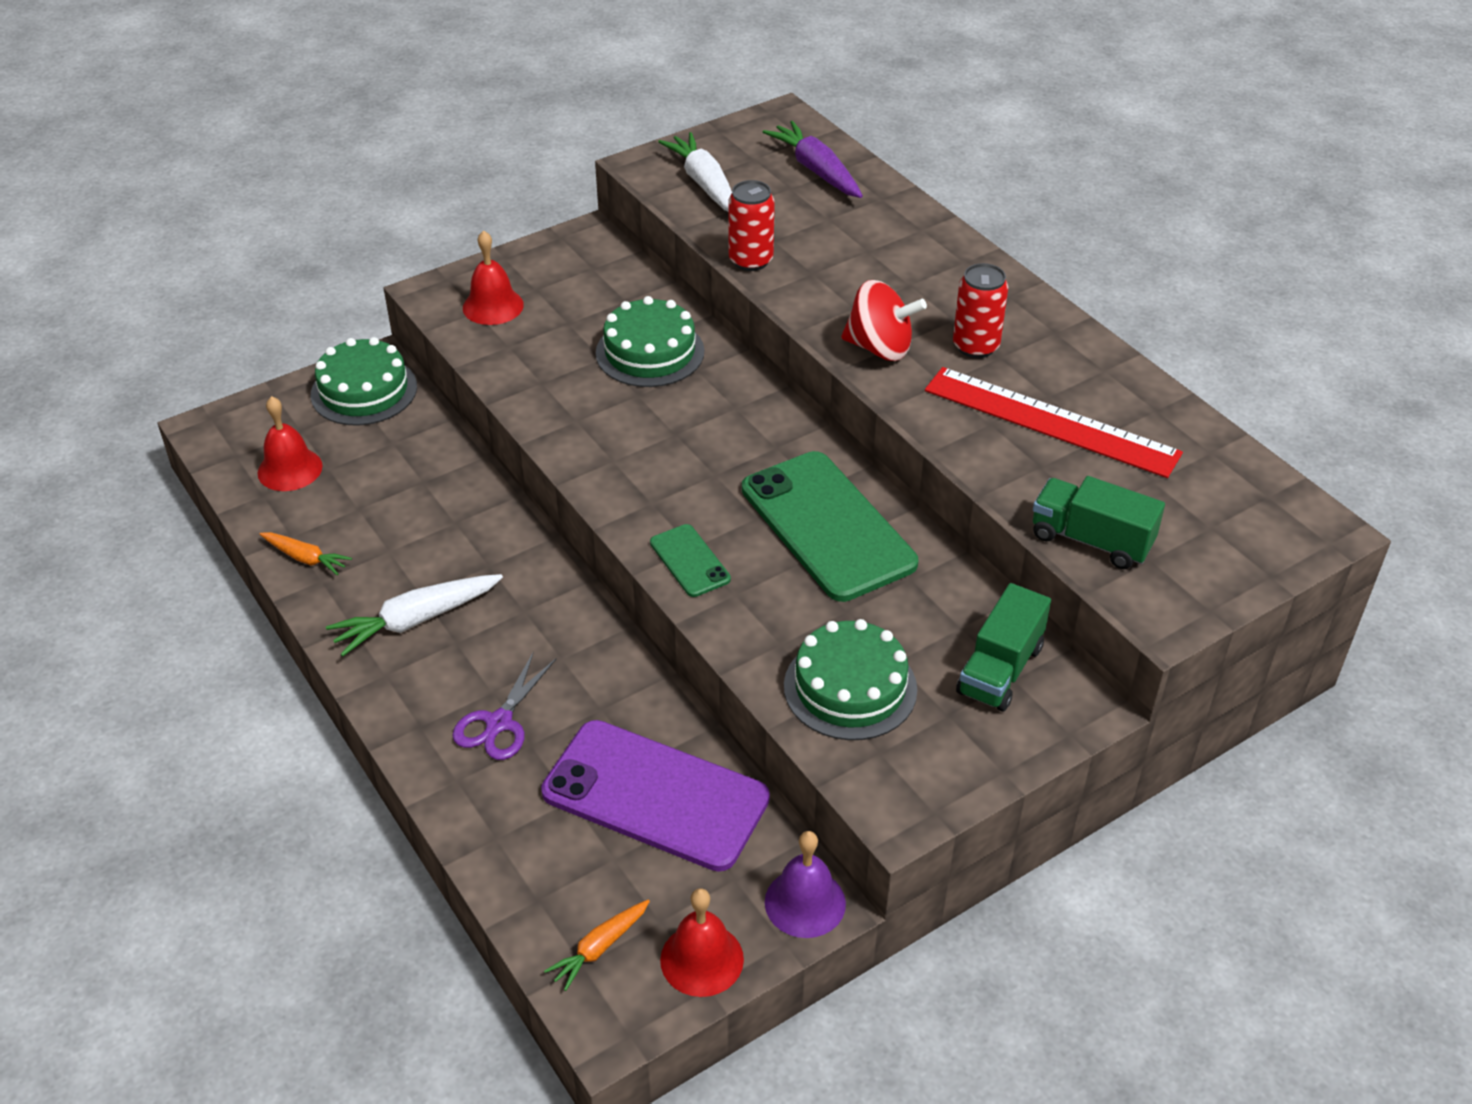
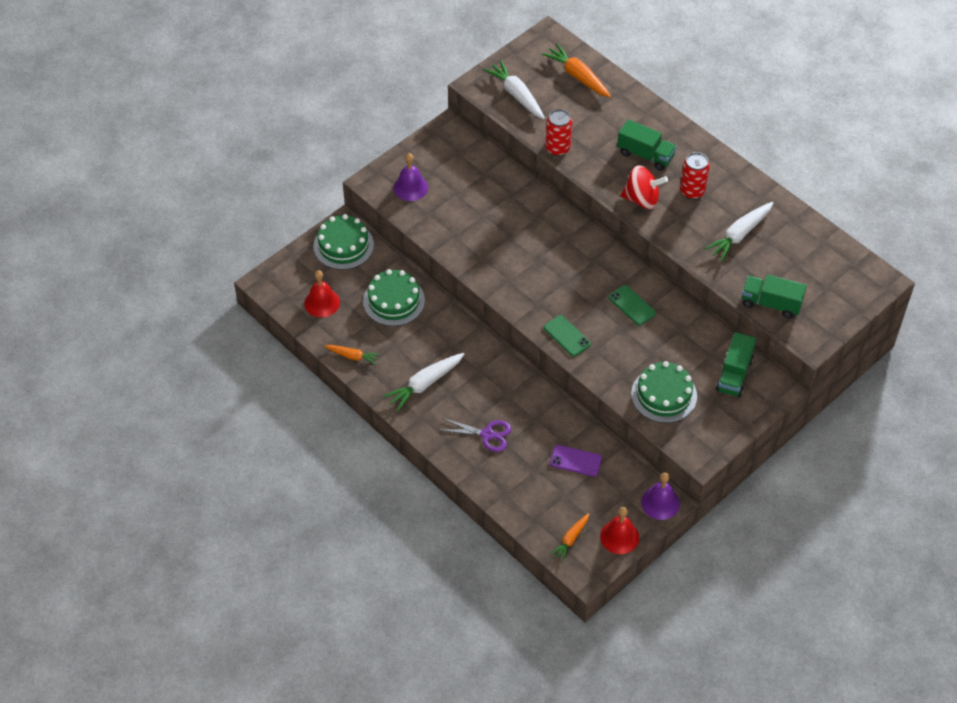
camera: 10 degrees left, 10 degrees up
purple scissors [452,651,557,760] -> purple scissors turned 90 degrees counterclockwise [442,418,511,452]
red bell [463,230,524,325] -> purple bell [393,153,428,201]
purple phone [541,720,770,872] -> purple phone [550,445,602,476], size x0.47
green cake [596,296,704,387] -> green cake moved to [363,269,425,326]
green phone [742,451,918,602] -> green phone [609,285,656,325], size x0.47
purple carrot [763,121,863,198] -> orange carrot [542,43,611,97]
red ruler [925,367,1183,478] -> white carrot [704,202,773,262]
none -> green truck [617,119,677,171]

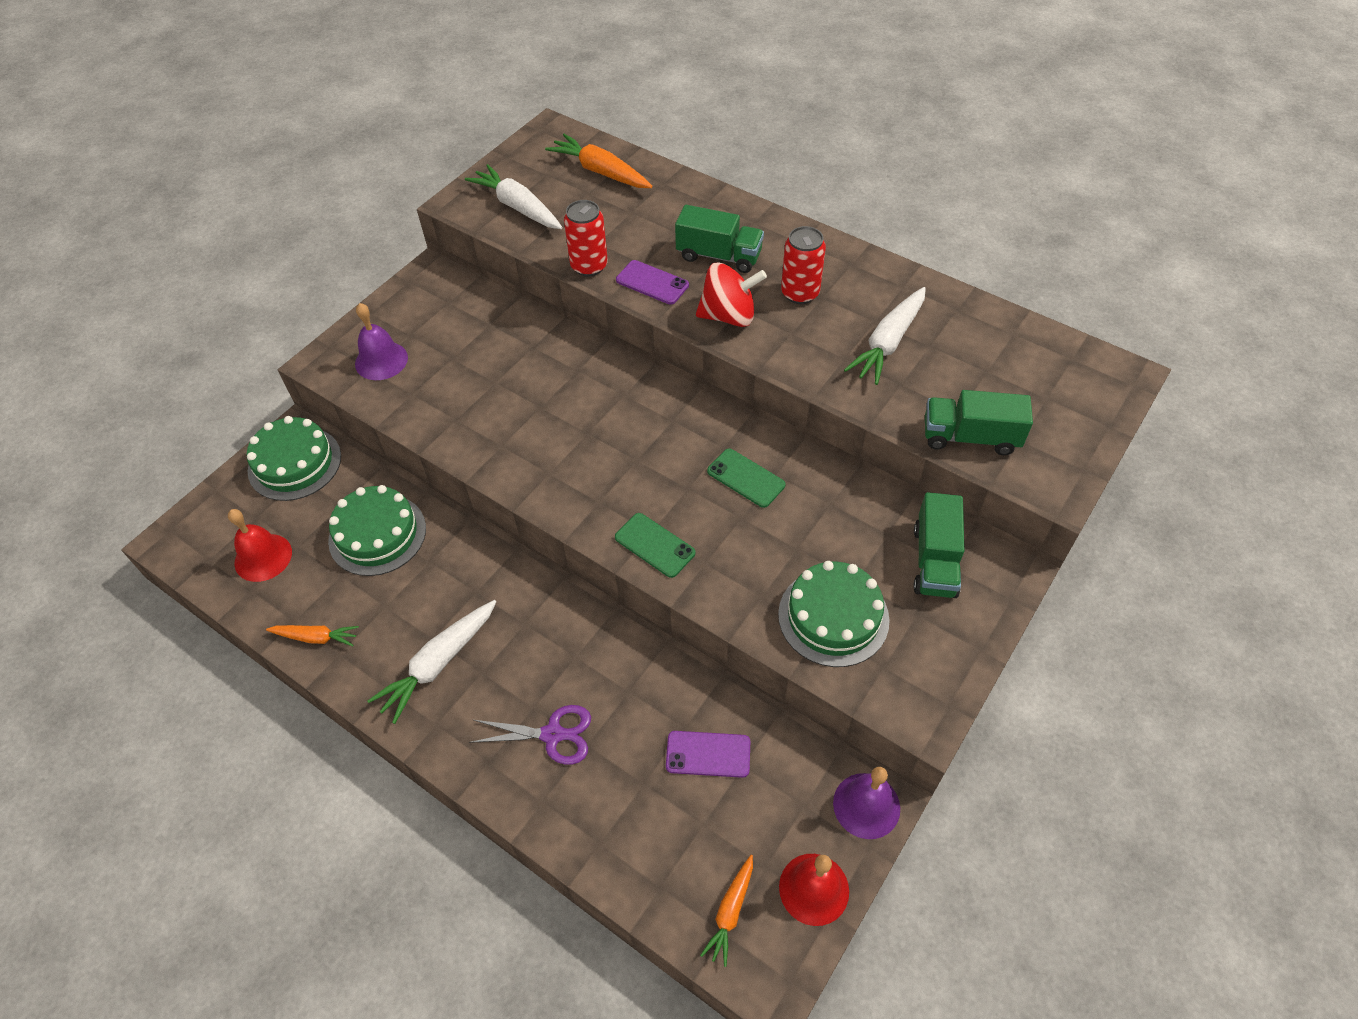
camera: 10 degrees left, 0 degrees up
none -> purple phone [616,260,689,305]

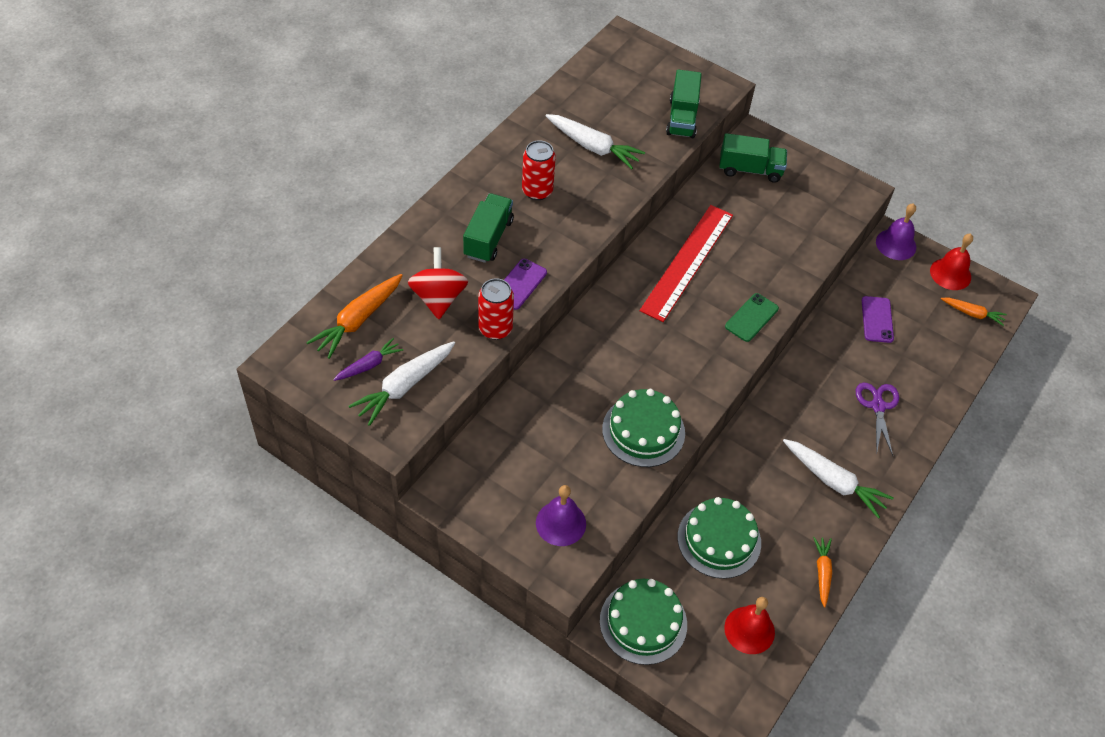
camera: 95 degrees left, 0 degrees up
red spinning top [696,262,767,327] -> red spinning top moved to [408,247,468,319]
green phone [707,449,786,508] -> red ruler [639,205,733,322]
green cake [778,561,890,667] -> green cake moved to [602,389,685,467]
none -> purple carrot [333,338,403,381]

